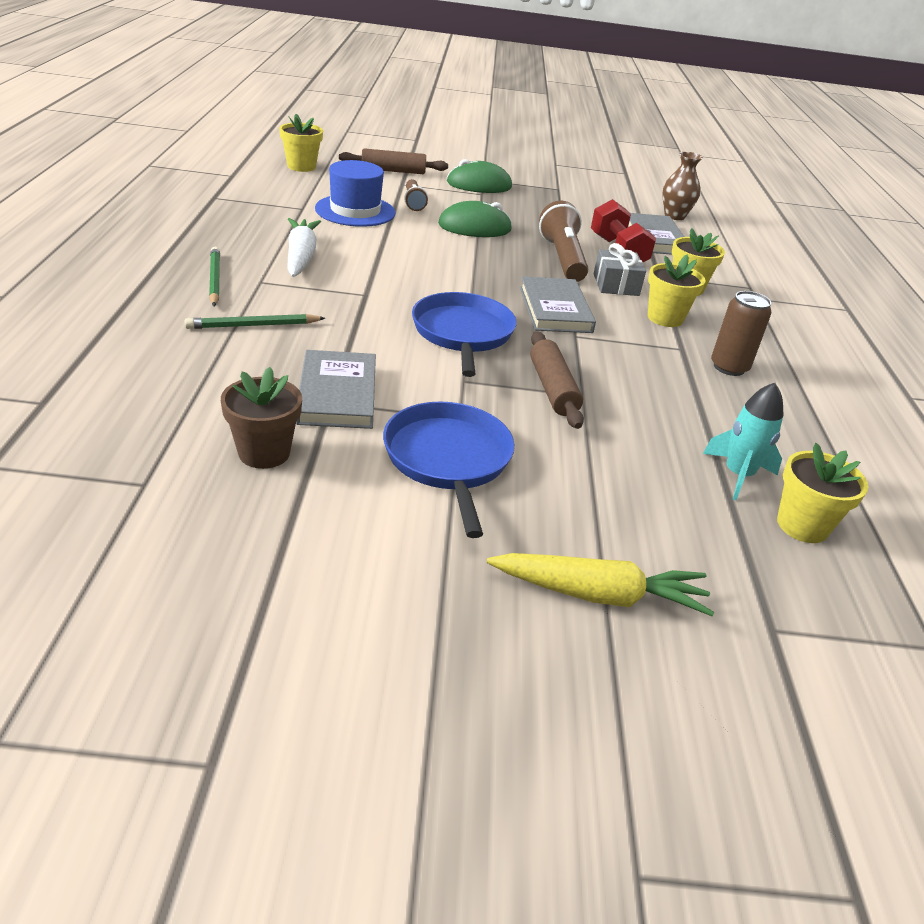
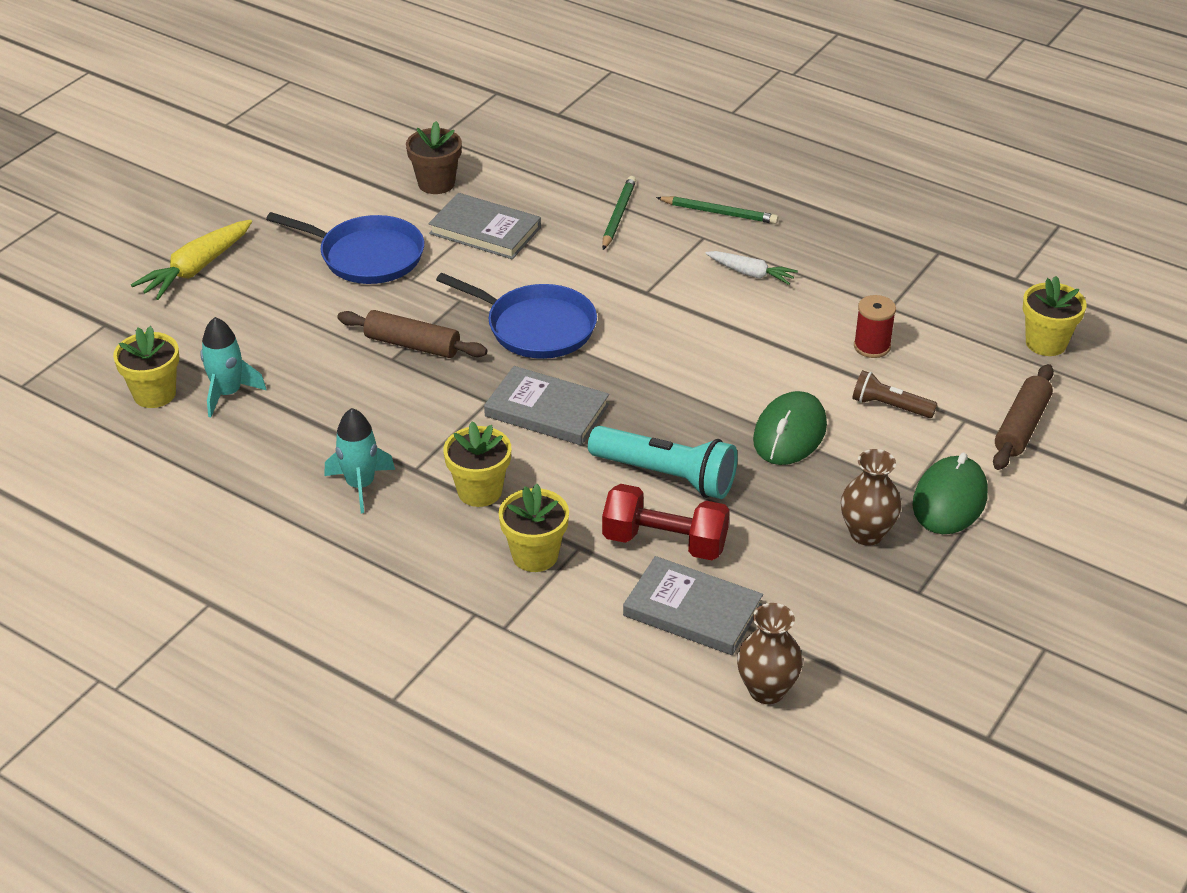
camera: 125 degrees right, 5 degrees up
white carrot [287,218,321,277] -> white carrot [705,251,798,285], size x0.64
blue hat [315,160,396,227] -> red spool [854,295,896,358]
brown flashlight [539,201,588,282] -> turquoise flashlight [588,426,738,499]
grey gift [594,243,646,296] -> none
brown can [711,291,771,376] -> turquoise rocket [324,408,395,513]
none -> brown vase [841,449,901,546]

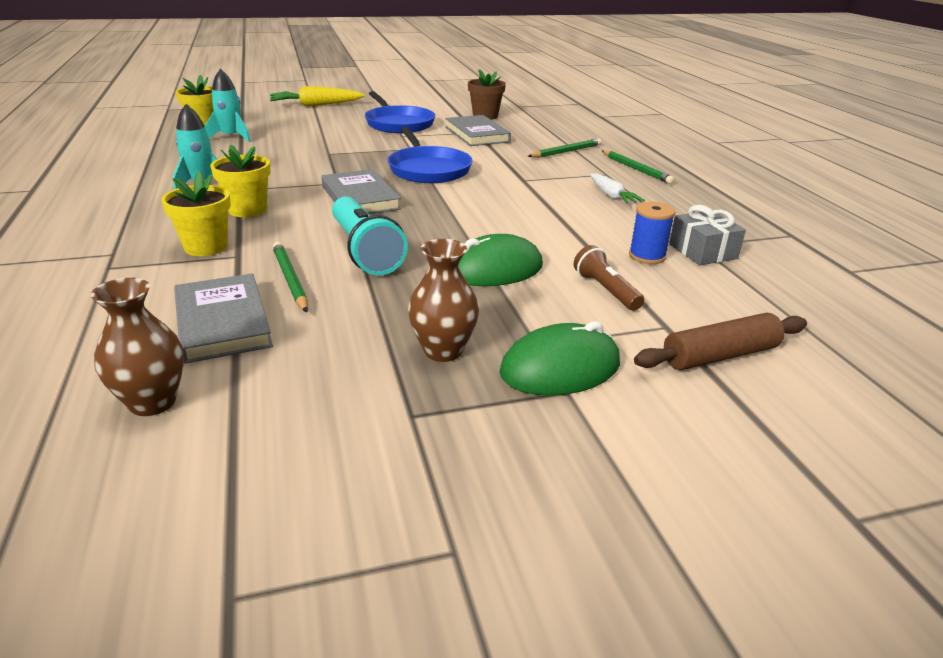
camera: 40 degrees right, 10 degrees down
brown rolling pin [337,310,487,358] -> none
red dumbbell [602,484,730,560] -> green pencil [272,242,308,313]
red spool [854,295,896,358] -> blue spool [629,201,676,264]
yellow flower pot [1023,276,1087,356] -> none
none -> grey gift [669,205,746,265]

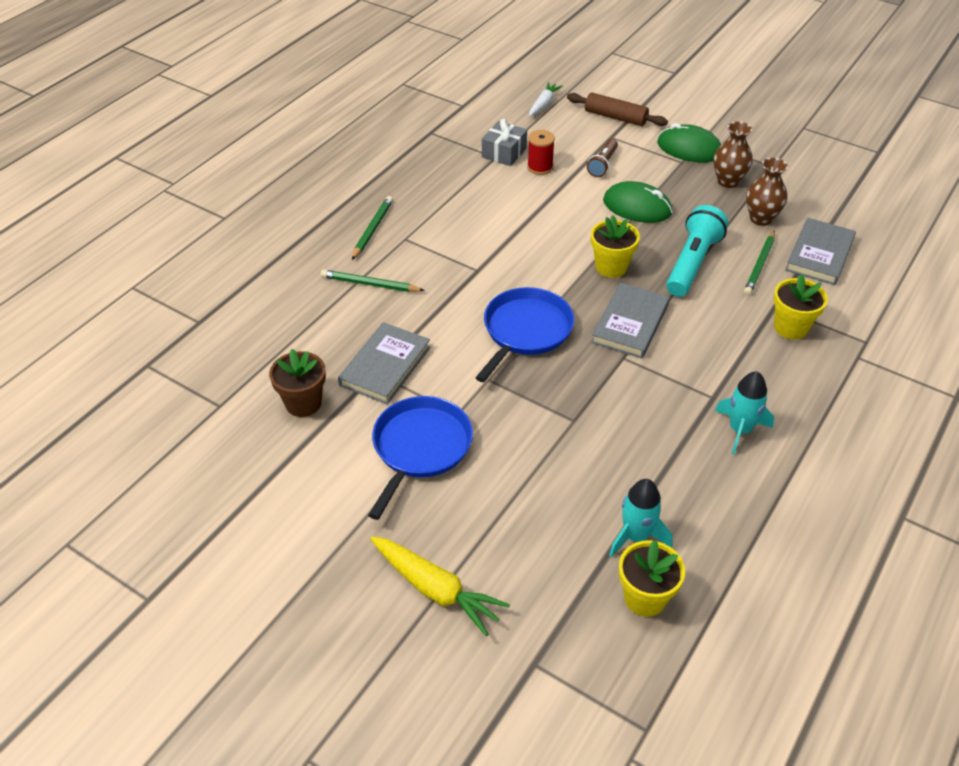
camera: 130 degrees left, 15 degrees up
brown vase [91,278,184,416] -> brown vase moved to [746,157,788,226]
yellow flower pot [210,144,270,217] -> yellow flower pot moved to [591,216,640,278]
white carrot [590,173,645,204] -> white carrot moved to [529,82,563,116]
blue spool [629,201,676,264] -> red spool [527,130,555,175]

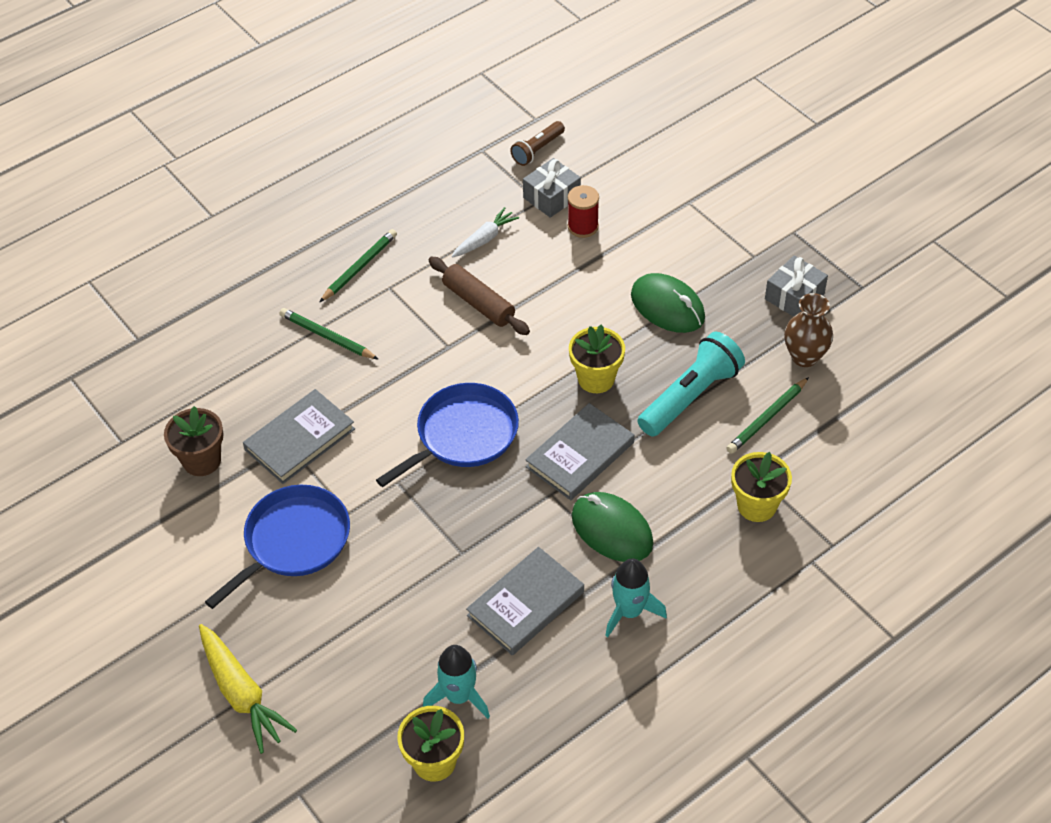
camera: 20 degrees right, 5 degrees up
white carrot [529,82,563,116] -> white carrot moved to [451,207,519,258]
brown rolling pin [567,93,668,126] -> brown rolling pin moved to [429,256,530,335]
brown flashlight [587,139,618,177] -> brown flashlight moved to [510,121,565,166]
green mouse [657,123,721,162] -> green mouse moved to [572,492,653,562]
brown vase [713,121,753,188] -> grey gift [765,255,828,317]
grey book [785,218,856,285] -> grey book moved to [466,547,584,656]

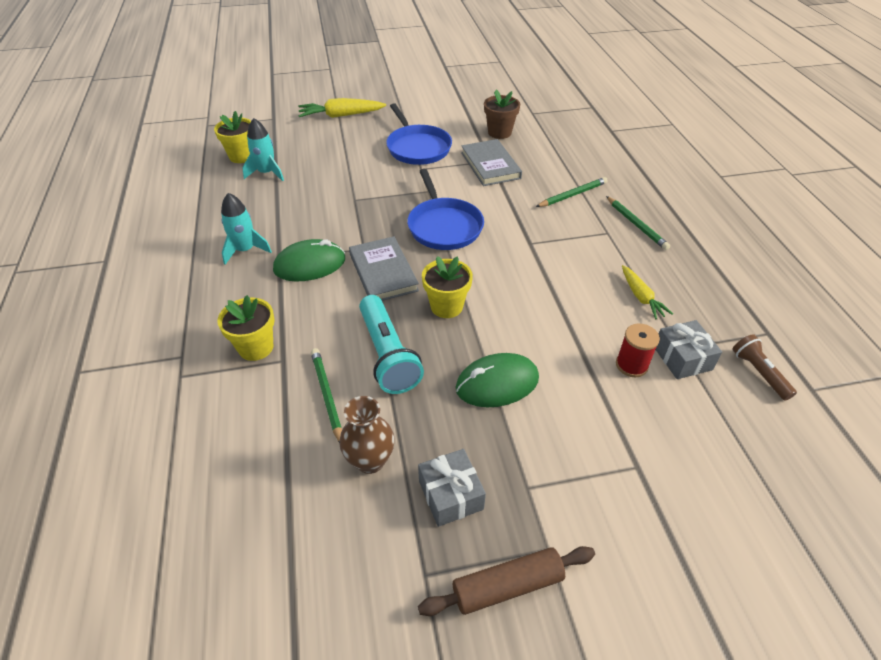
camera: 115 degrees right, 5 degrees down
brown rolling pin [429,256,530,335] -> brown rolling pin moved to [418,546,595,616]
white carrot [451,207,519,258] -> yellow carrot [622,265,673,319]
grey book [466,547,584,656] -> none

